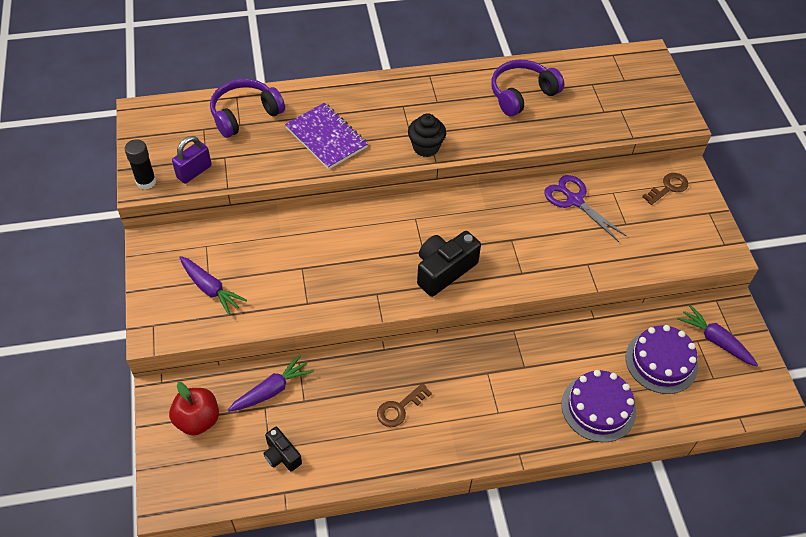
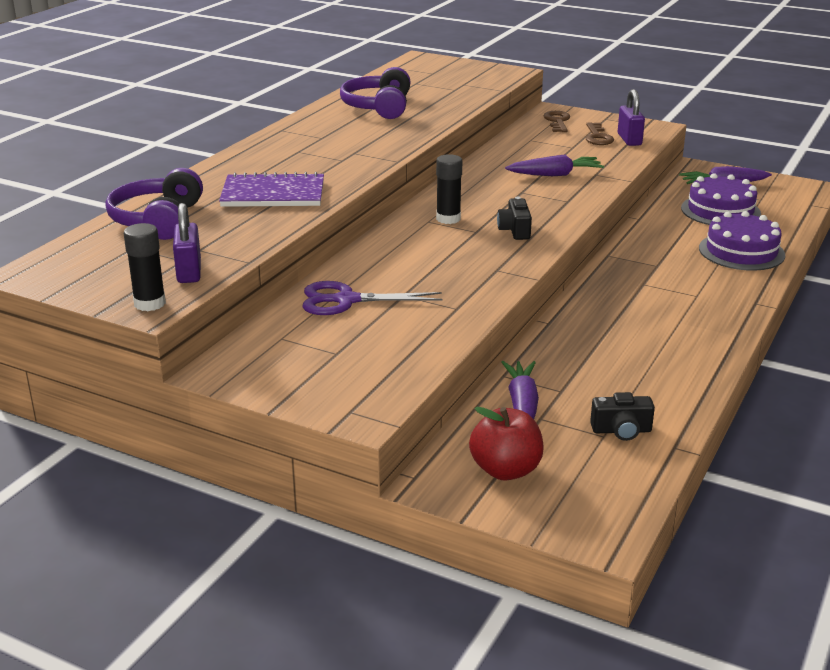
camera: 50 degrees left, 25 degrees down
purple carrot [179,256,247,315] -> purple carrot moved to [505,154,604,176]
brown key [377,383,432,427] -> brown key moved to [586,123,614,145]
black cupcake [408,113,446,157] -> none
black camera [417,231,481,297] -> black camera [497,197,532,240], size x0.57
purple scissors [544,175,627,242] -> purple scissors moved to [302,281,443,315]
none -> black glue stick [436,154,462,224]
none -> purple padlock [618,89,645,146]

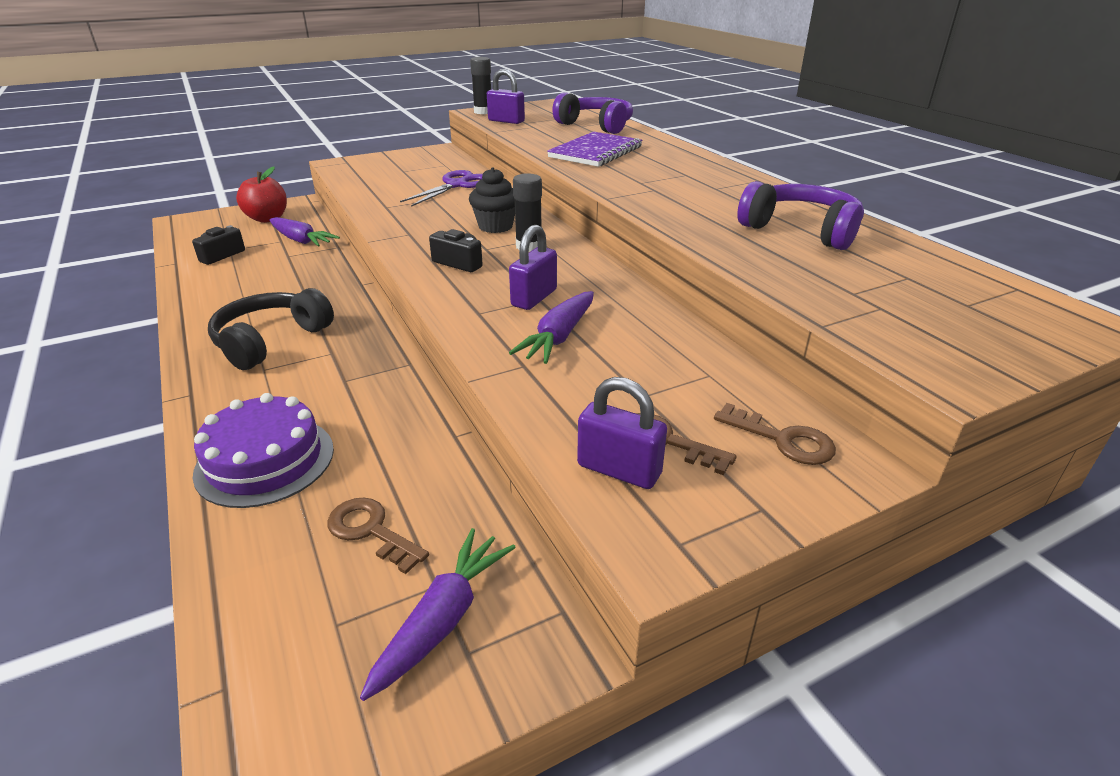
camera: 125 degrees right, 5 degrees up
purple cake [681,173,761,225] -> brown key [327,498,429,574]
none -> black headphones [208,288,334,370]
none -> black cupcake [469,167,515,233]
none -> purple padlock [509,225,557,310]

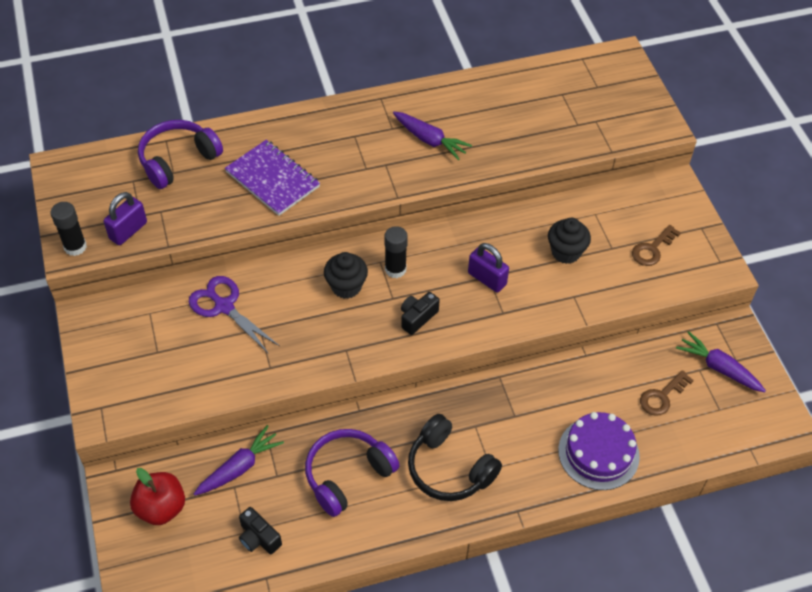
camera: 80 degrees left, 20 degrees up
purple carrot [509,291,594,364] -> purple carrot moved to [393,112,472,160]
purple padlock [577,377,667,489] -> none
brown key [714,403,836,465] -> none
purple headphones [737,181,864,250] -> purple headphones moved to [305,429,400,517]
none -> black cupcake [548,218,591,264]

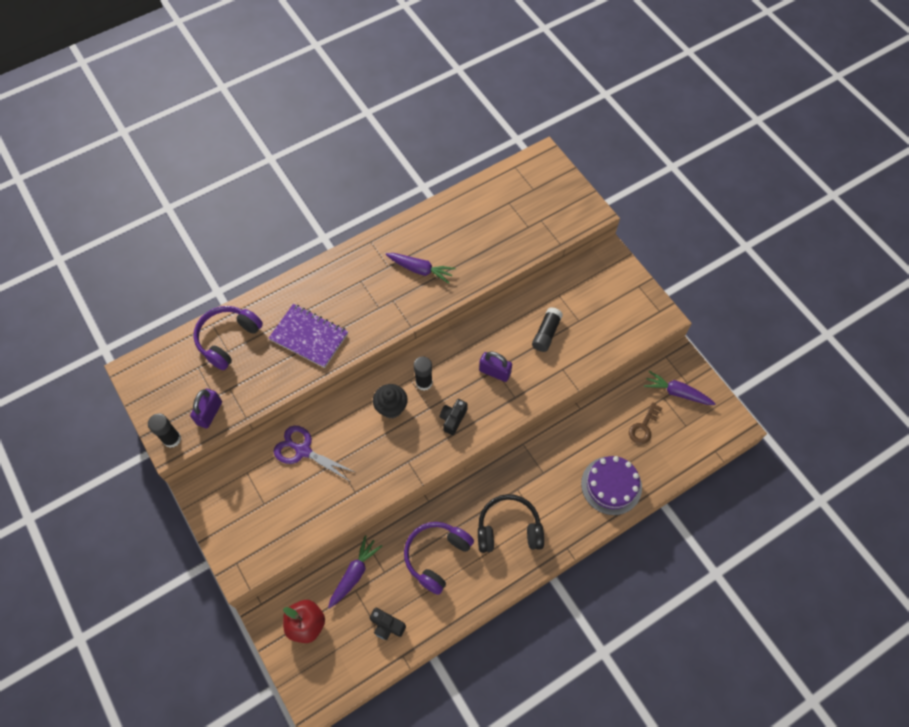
camera: 15 degrees left, 10 degrees up
black headphones [408,414,502,501] -> black headphones turned 150 degrees clockwise [478,494,544,553]
black cupcake [548,218,591,264] -> black glue stick [532,307,563,352]
brown key [632,225,681,266] -> none

